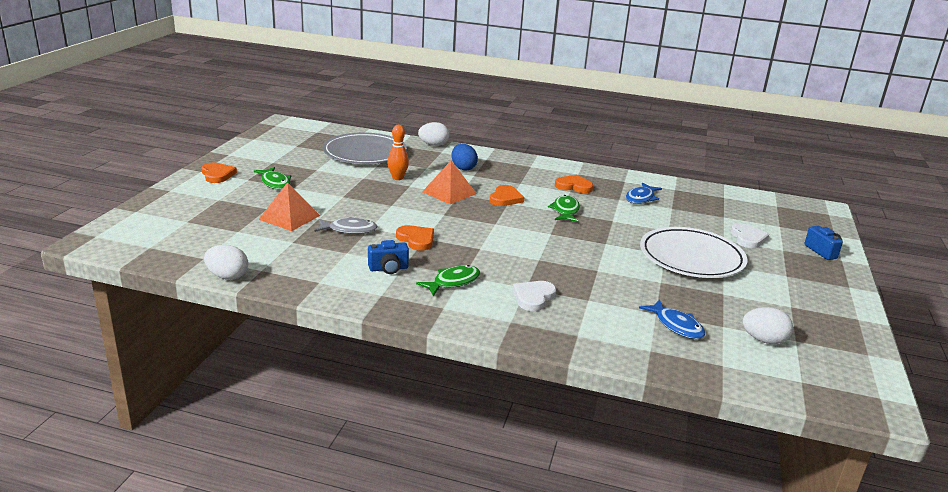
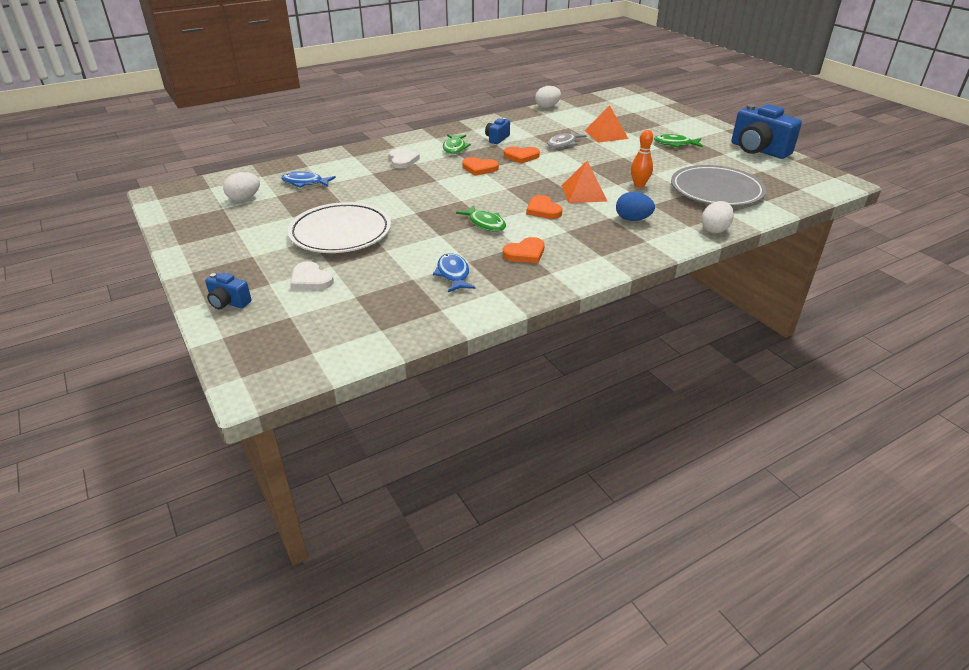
camera: 135 degrees right, 10 degrees up
orange heart [202,163,237,183] -> orange heart moved to [462,157,499,176]
none -> blue camera [732,104,802,159]

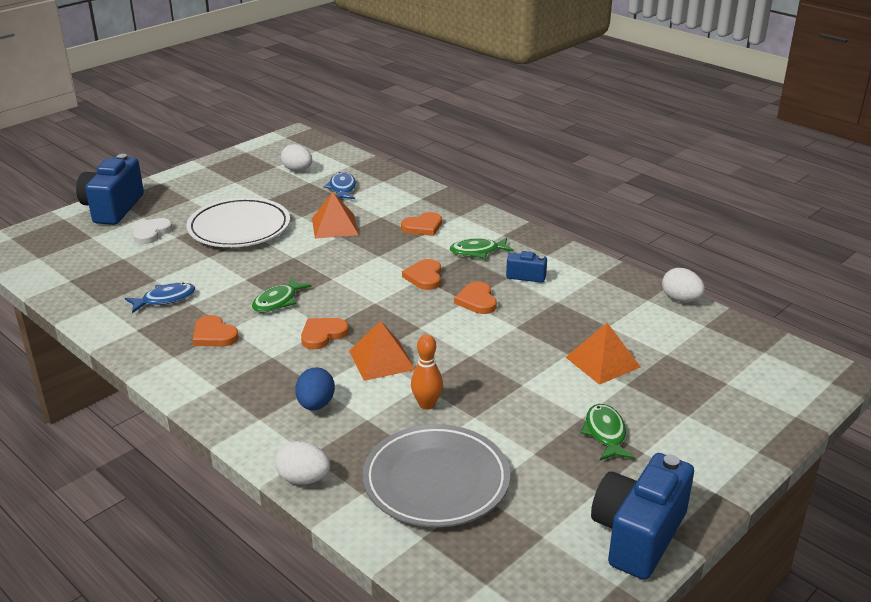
camera: 75 degrees right, 5 degrees down
blue camera [205,273,252,309] -> blue camera [76,154,144,225], size x2.05
white heart [389,149,420,169] -> orange heart [401,212,442,236]
grey fish [547,131,586,148] -> none
none -> orange pyramid [312,192,359,239]

